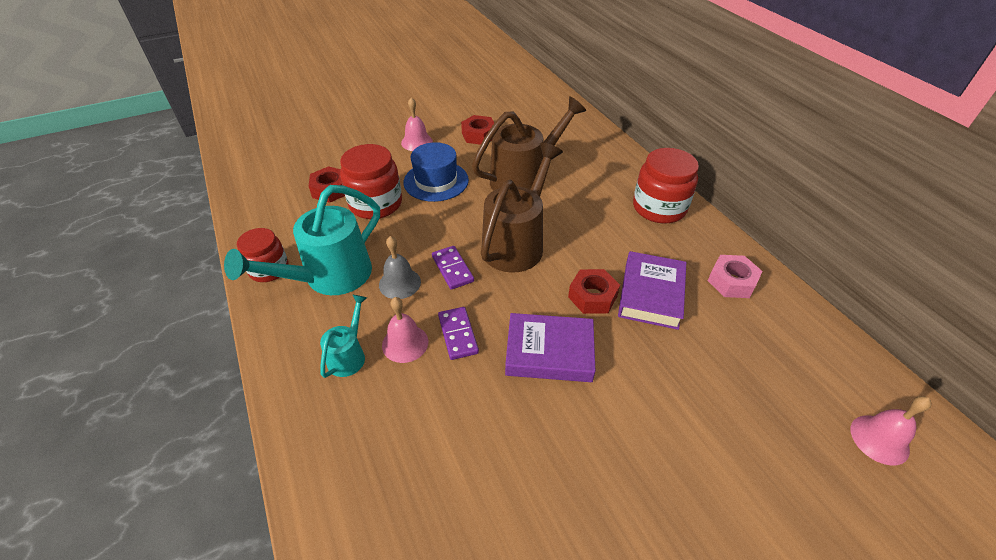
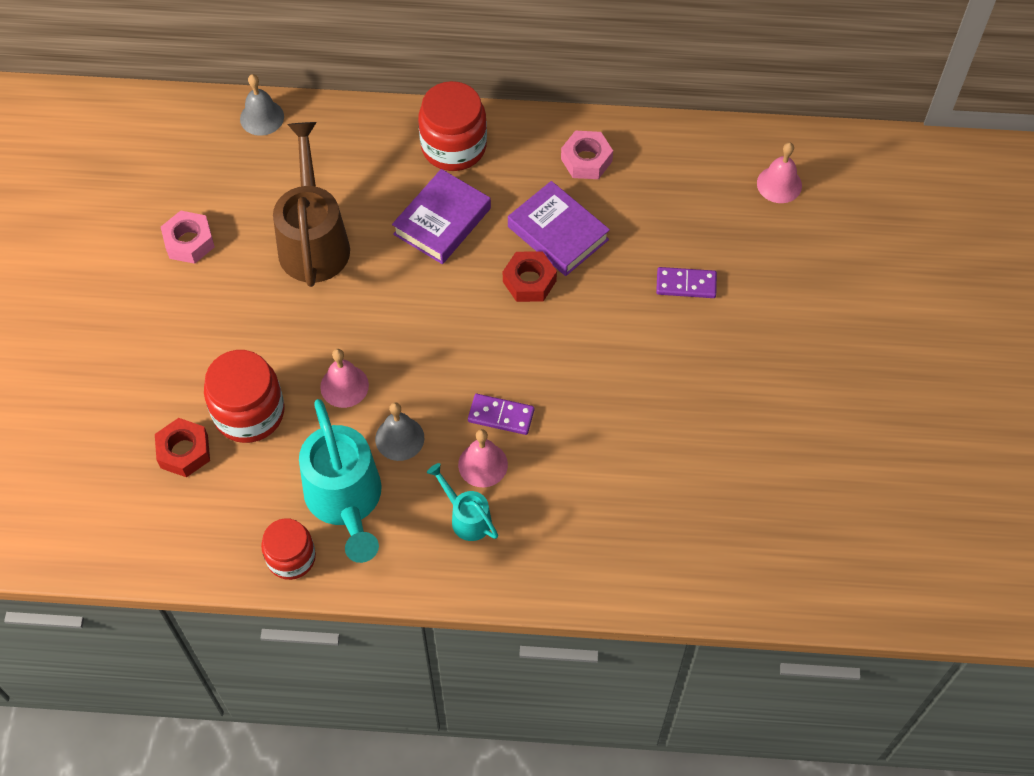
camera: 60 degrees left, 15 degrees up
pink bell [401,97,433,151] -> pink bell moved to [320,349,369,408]
blue hat [404,142,469,202] -> none
purple domino [432,246,474,290] -> purple domino moved to [656,267,717,298]
red nut [461,115,494,145] -> pink nut [161,211,215,264]
brown watering can [481,143,563,273] -> none
purple book [505,313,595,382] -> purple book moved to [392,169,491,264]
none -> grey bell [240,74,284,136]

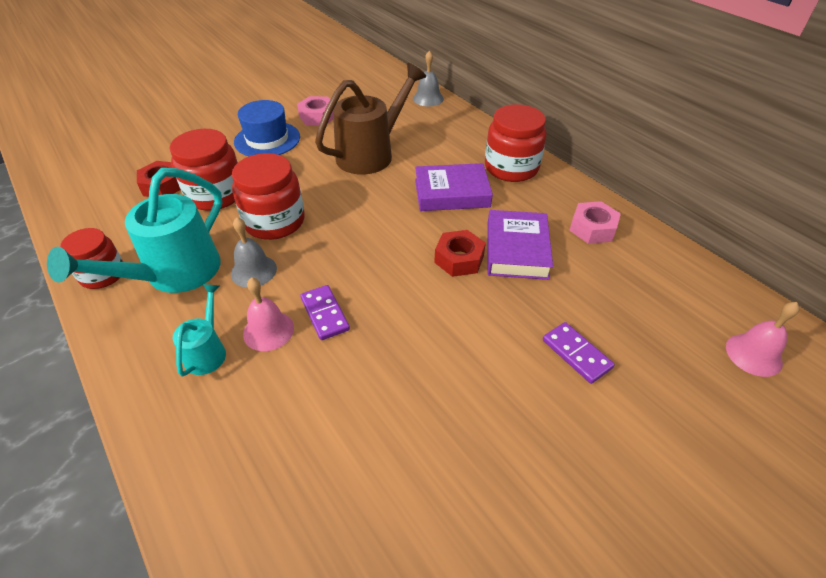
camera: 50 degrees right, 15 degrees down
pink bell [320,349,369,408] -> red jar [232,153,304,240]
none -> blue hat [234,100,300,156]

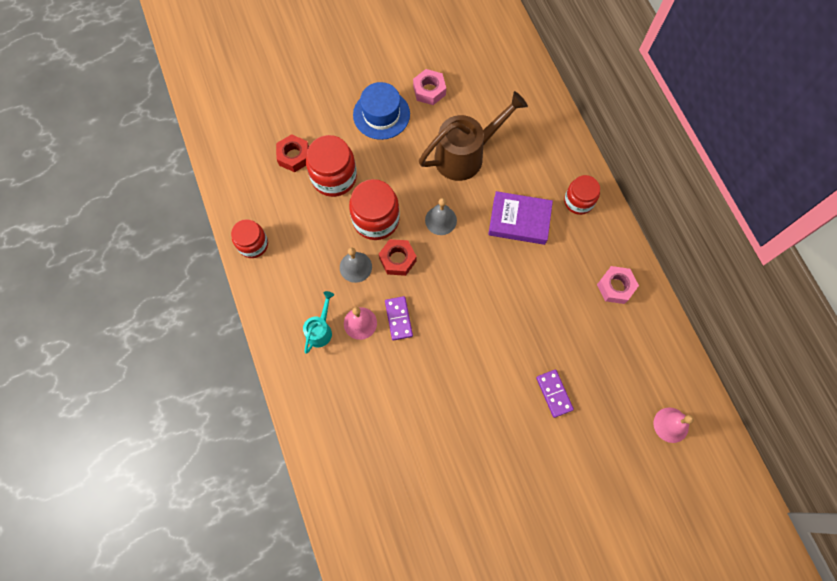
camera: 15 degrees right, 25 degrees up
turquoise watering can [47,168,222,293] -> none
grey bell [413,51,444,106] -> grey bell moved to [425,198,457,235]
red nut [434,230,486,277] -> red nut moved to [379,239,417,276]
red jar [485,104,547,182] -> red jar [564,175,600,215], size x0.65
purple book [487,210,553,280] -> none

